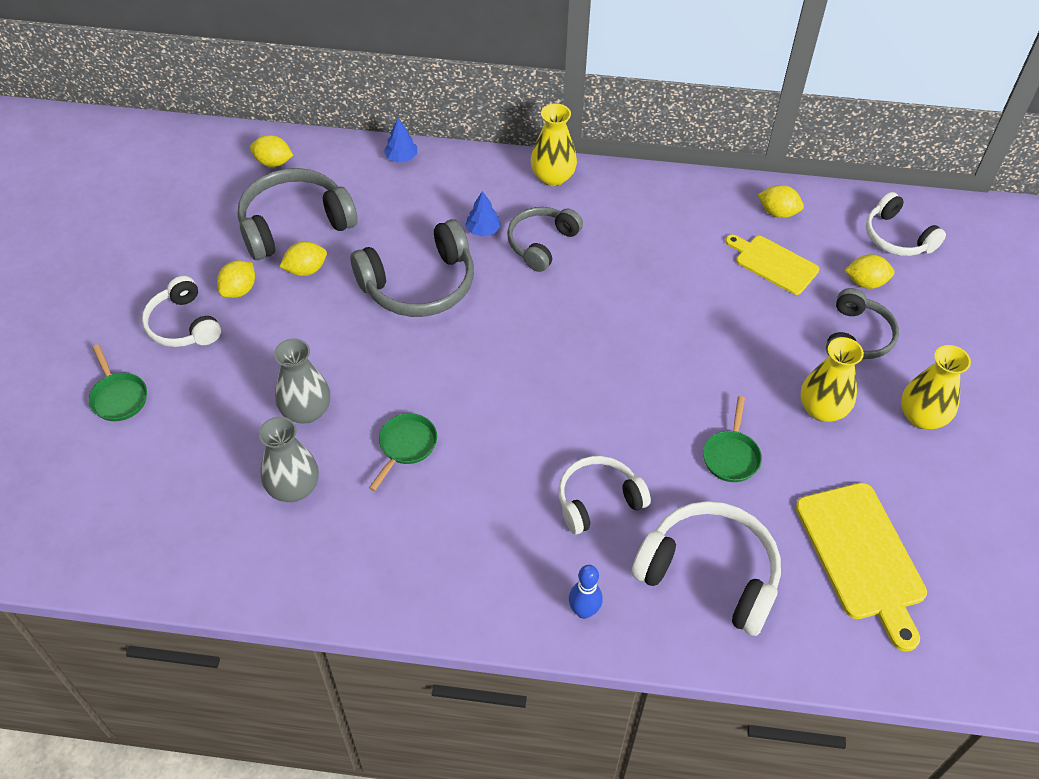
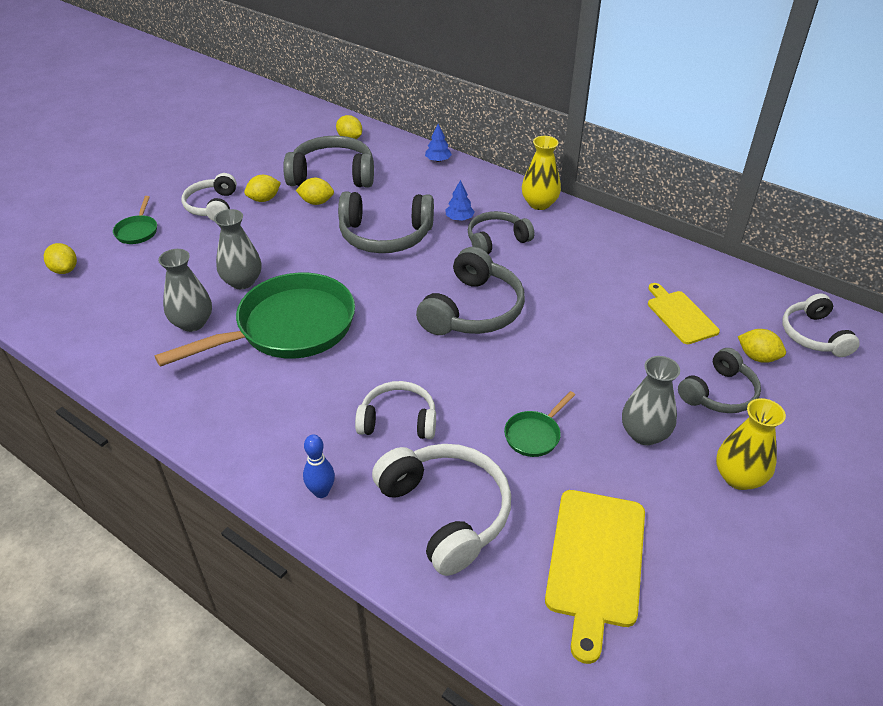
camera: 30 degrees right, 10 degrees down
green pan [369,413,437,491] -> green pan [155,273,355,367], size x2.40
yellow lemon [758,185,804,218] -> yellow lemon moved to [44,243,77,274]
yellow vase [800,337,864,422] -> grey vase [622,356,680,445]
none -> grey headphones [416,247,525,335]

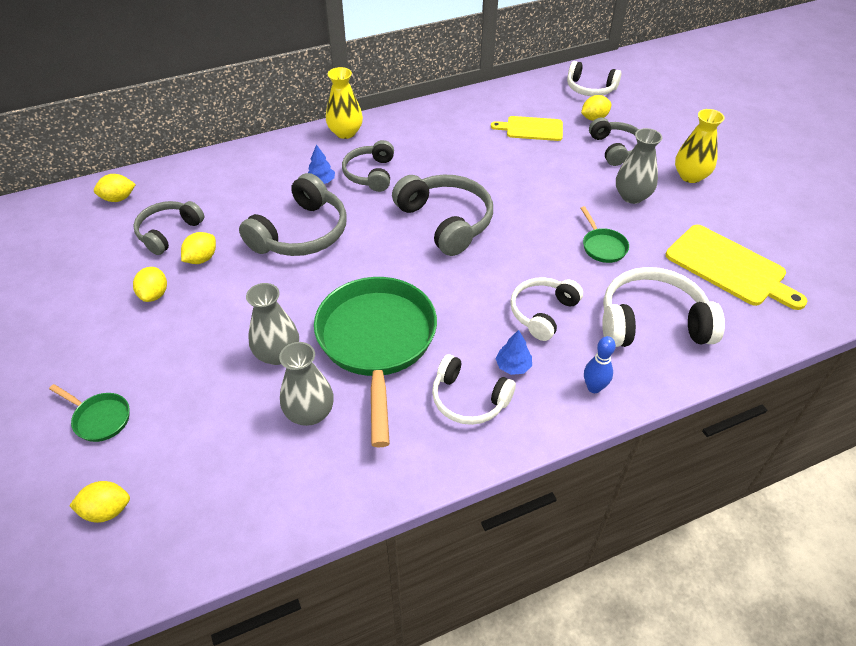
camera: 60 degrees left, 5 degrees up
white headphones [181,173,237,221] -> white headphones moved to [432,354,516,425]
grey headphones [283,136,374,188] -> grey headphones [133,201,204,255], size x0.65
blue tree [425,124,452,162] -> blue tree moved to [496,330,532,375]

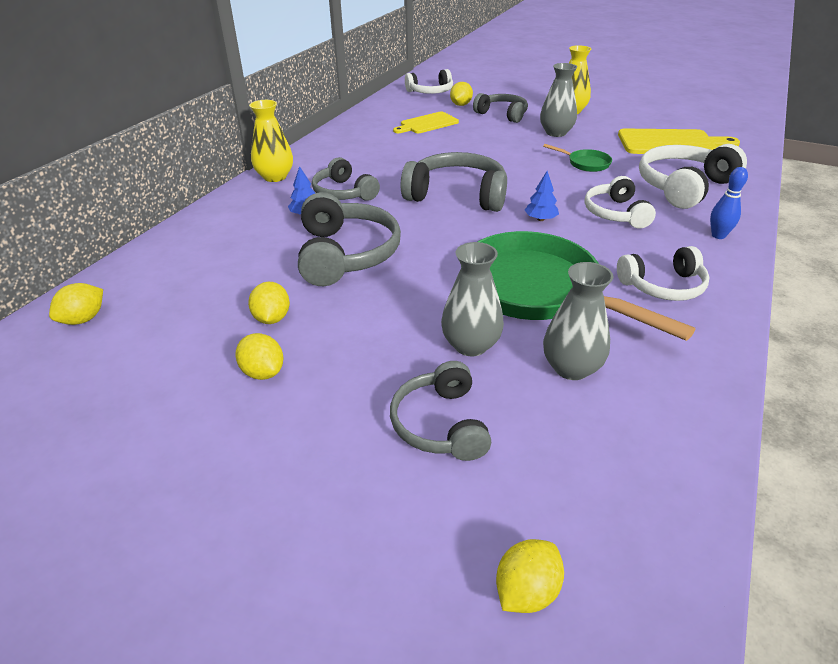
camera: 40 degrees left, 10 degrees down
green pan [49,384,129,442] -> none
grey headphones [133,201,204,255] -> grey headphones moved to [390,361,491,461]
blue tree [496,330,532,375] -> blue tree moved to [524,171,559,221]

